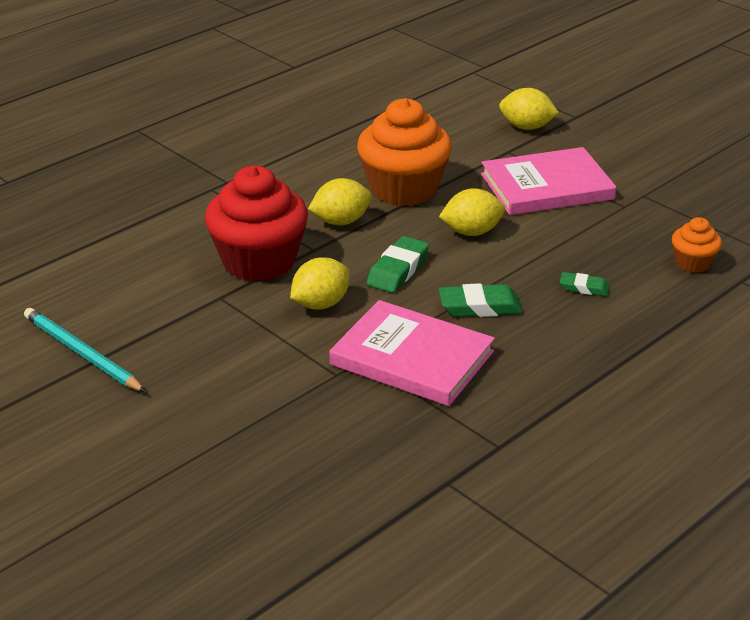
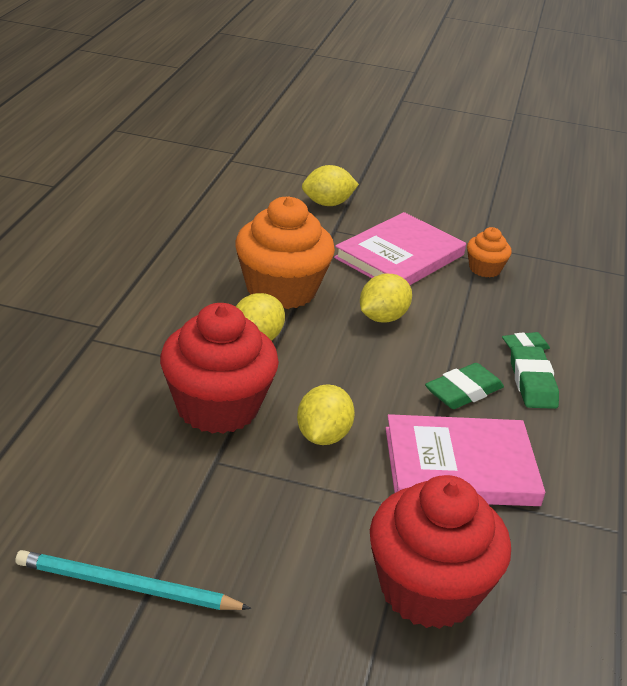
camera: 35 degrees left, 0 degrees up
green eraser [366,236,429,293] -> green eraser moved to [511,346,559,409]
orange cupcake [672,217,722,273] -> orange cupcake moved to [467,227,512,277]
none -> red cupcake [370,475,511,629]

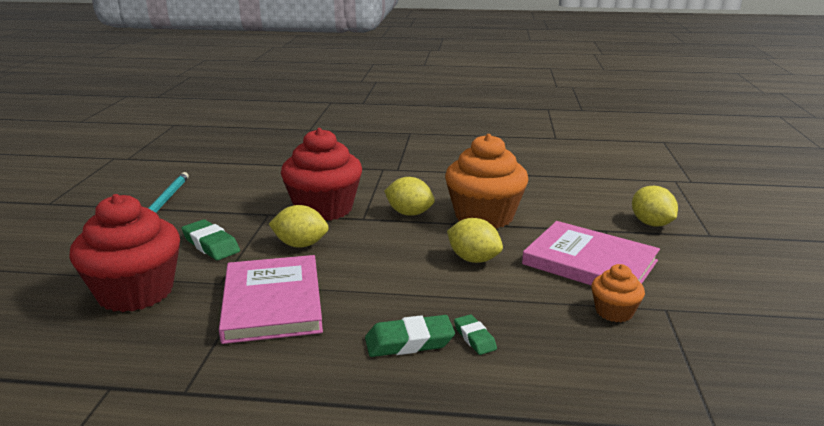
camera: 85 degrees right, 10 degrees down
green eraser [425,363,504,409] -> green eraser moved to [182,219,240,260]

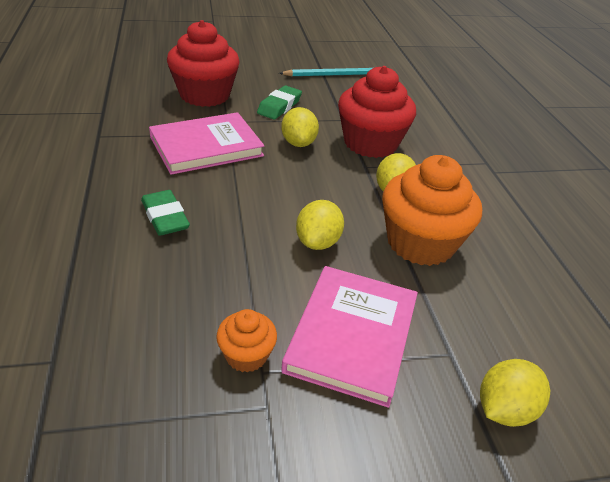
camera: 70 degrees right, 15 degrees up
green eraser [454,315,497,355] -> none

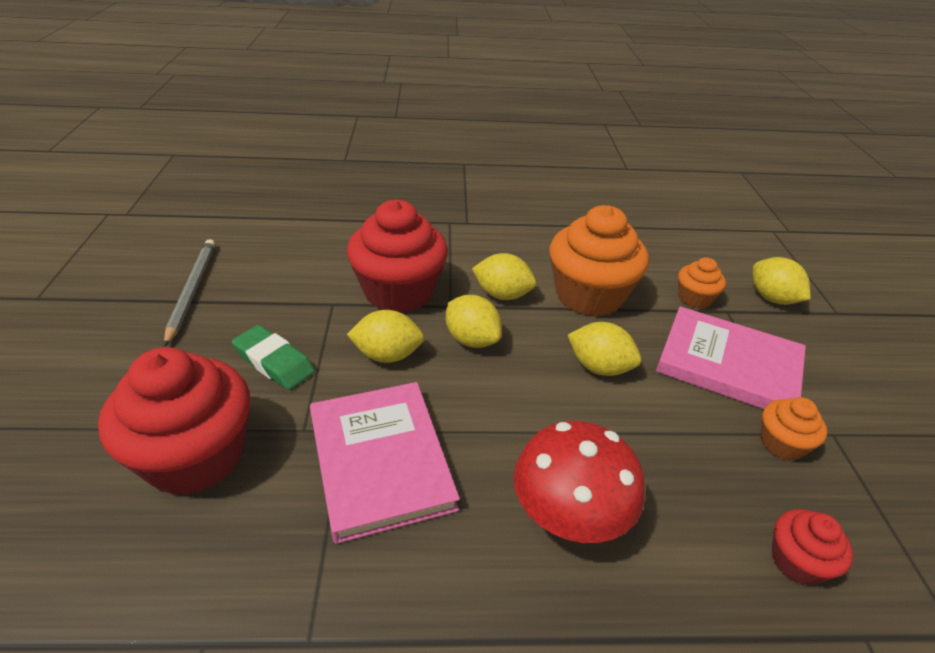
camera: 80 degrees left, 0 degrees up
green eraser [141,190,190,236] -> red mushroom [513,421,645,543]
turquoise pencil [279,67,375,76] -> grey pencil [164,239,215,347]
none -> yellow lemon [446,295,502,348]
none -> orange cupcake [678,257,726,309]
none -> red cupcake [772,509,853,586]

